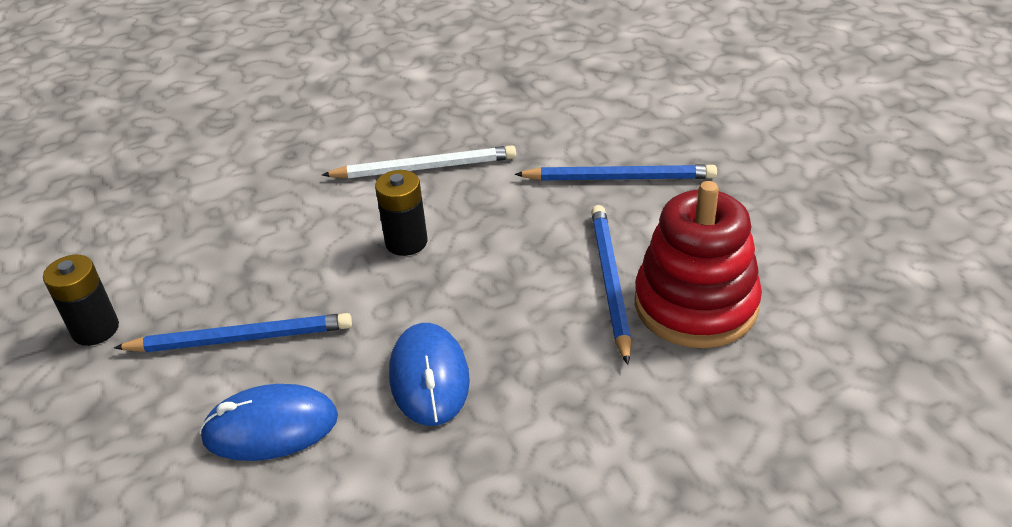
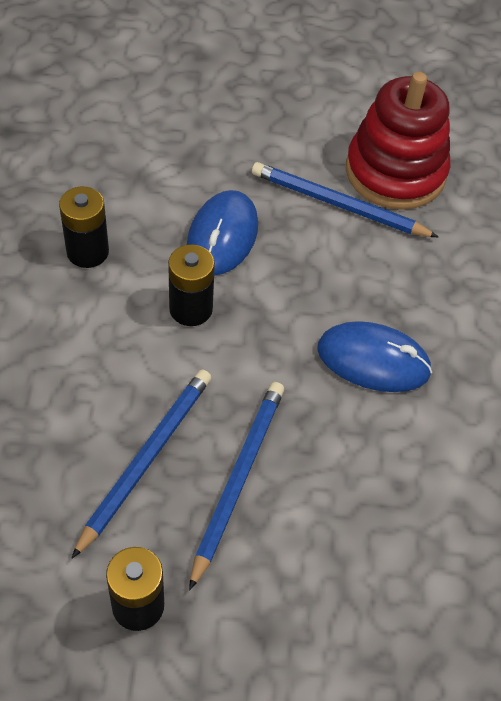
camera: 70 degrees left, 15 degrees up
blue mouse [199,384,338,461] -> blue mouse moved to [187,190,258,276]
white pencil [322,145,516,179] -> black battery [59,187,109,268]
blue pencil [514,164,717,181] -> blue pencil moved to [72,369,211,558]

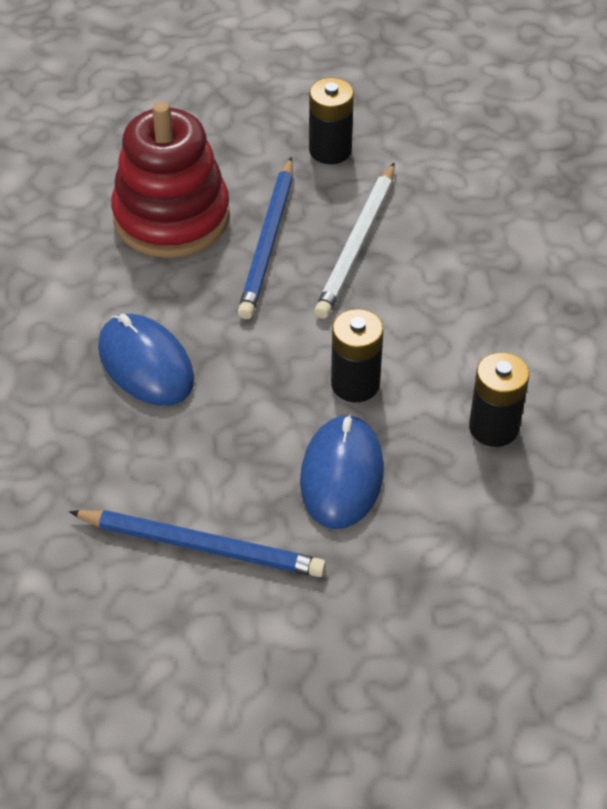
camera: 175 degrees right, 5 degrees down
blue pencil [72,369,211,558] -> white pencil [314,163,395,319]
blue mouse [317,321,432,392] -> blue mouse turned 45 degrees clockwise [98,314,194,406]
red stacking toy [346,72,450,210] -> red stacking toy moved to [111,102,230,258]

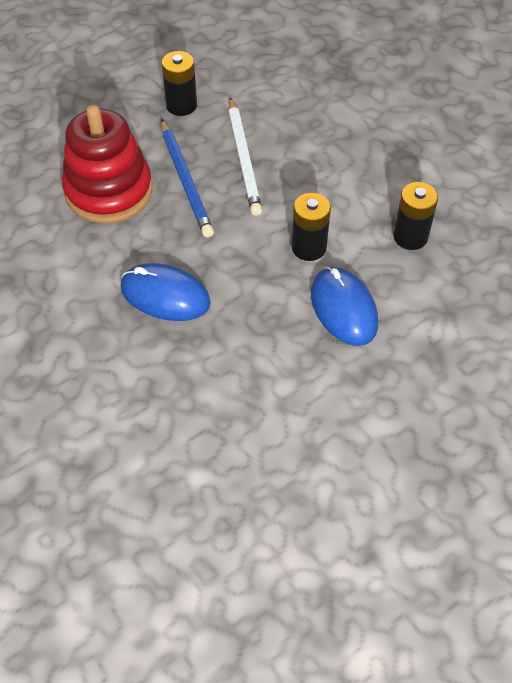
camera: 30 degrees left, 5 degrees up
blue pencil [69,510,326,577] -> none

